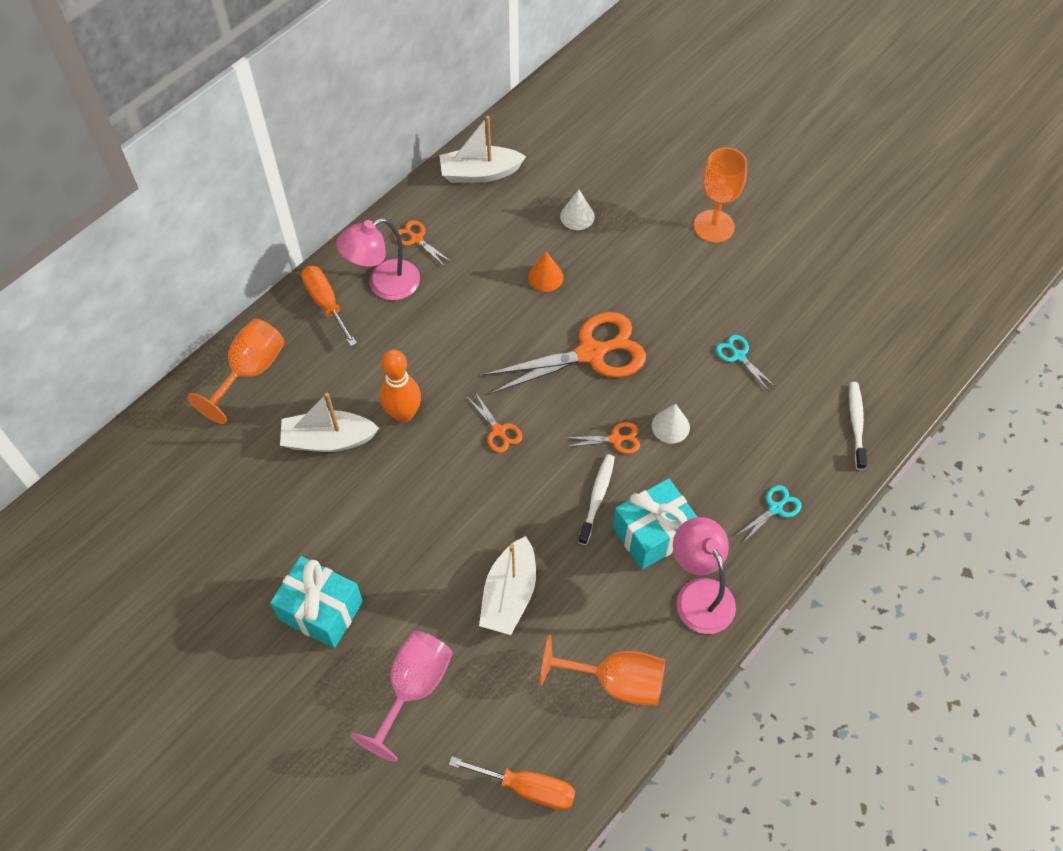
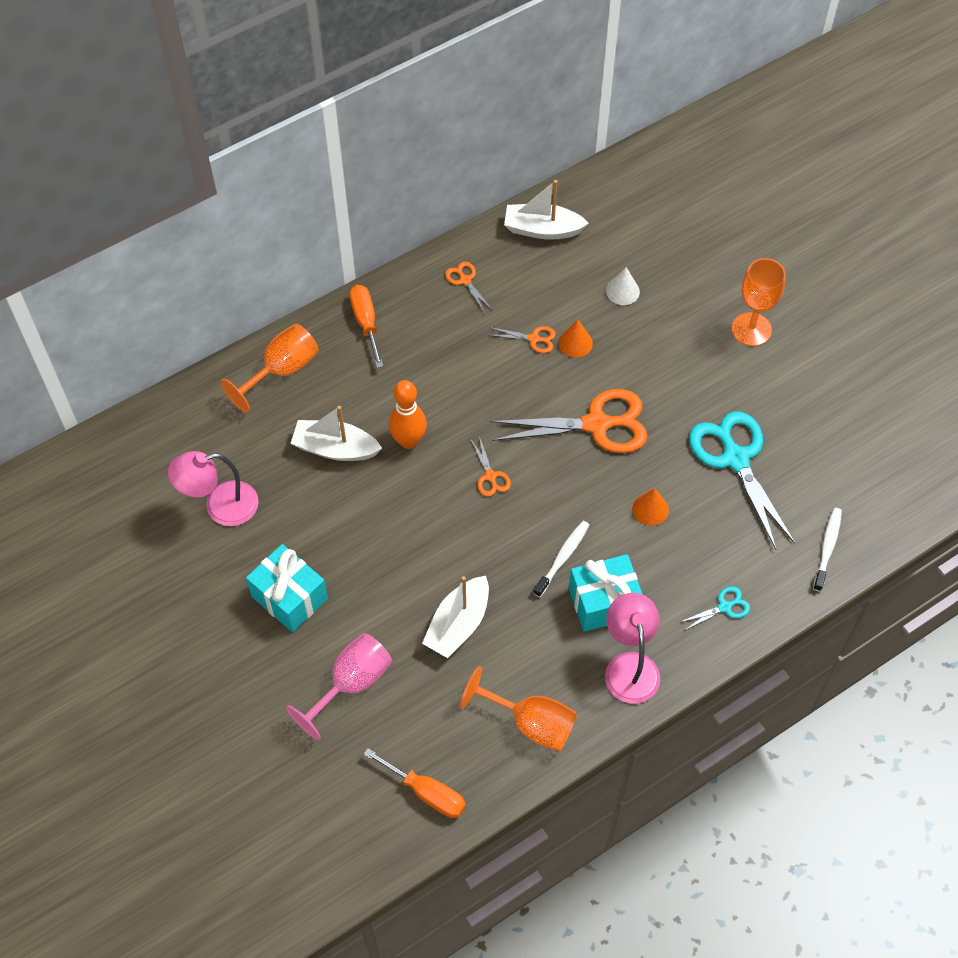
camera: 15 degrees right, 0 degrees up
pink lamp [336,218,420,300] -> pink lamp moved to [168,451,259,526]
orange scissors [564,422,640,454] -> orange scissors moved to [488,326,556,353]
white cone [652,404,690,444] -> orange cone [632,488,669,526]
turquoise scissors [716,335,776,391] -> turquoise scissors [689,412,795,550], size x2.25

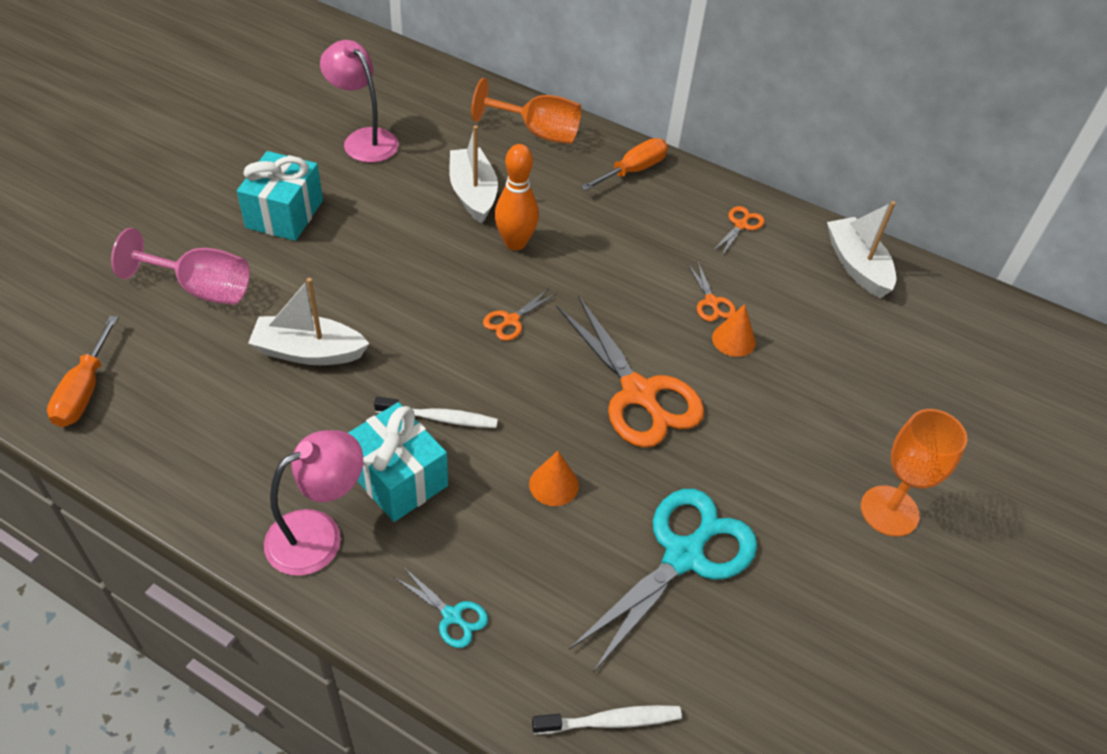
camera: 60 degrees right, 10 degrees down
orange goblet [460,666,577,752] -> none
white cone [606,267,640,305] -> none

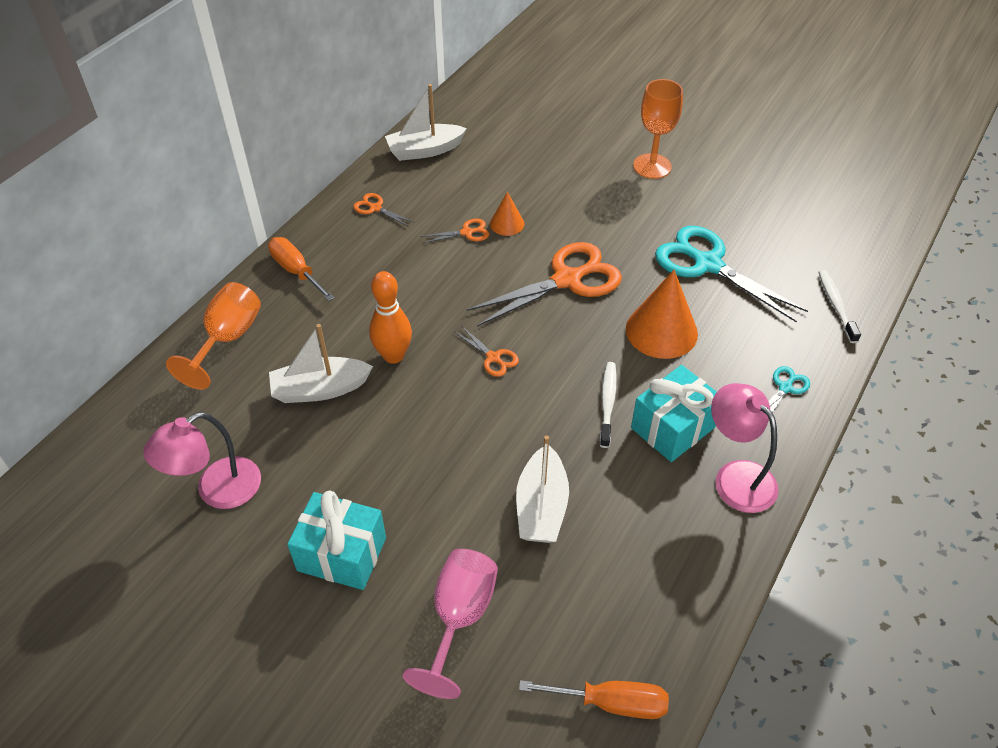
camera: 85 degrees left, 0 degrees up
orange cone [529,451,579,506] -> orange cone [626,270,698,359], size x1.88

